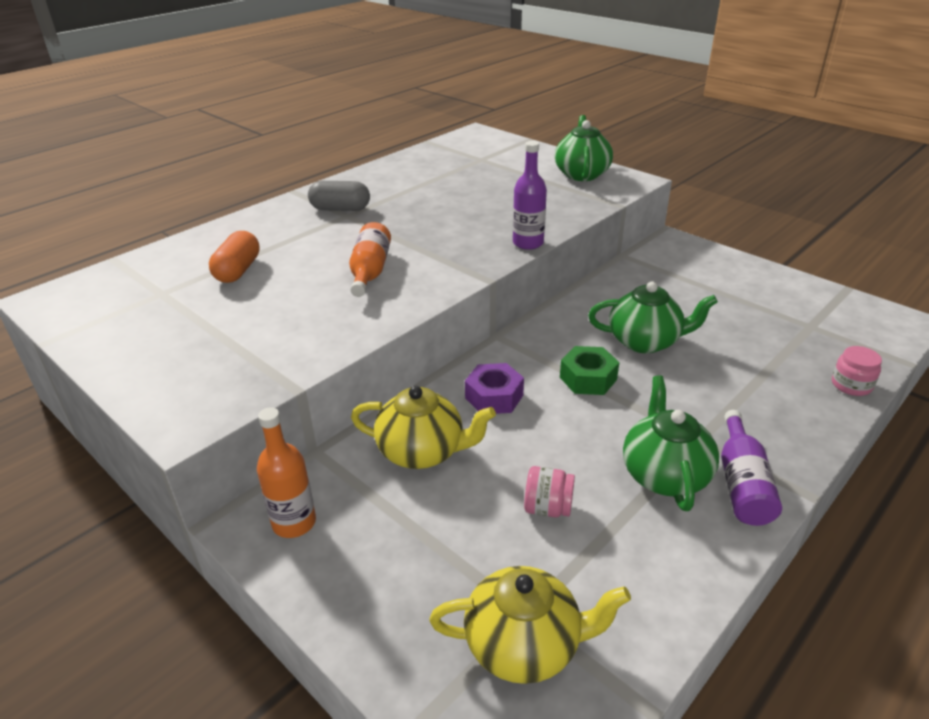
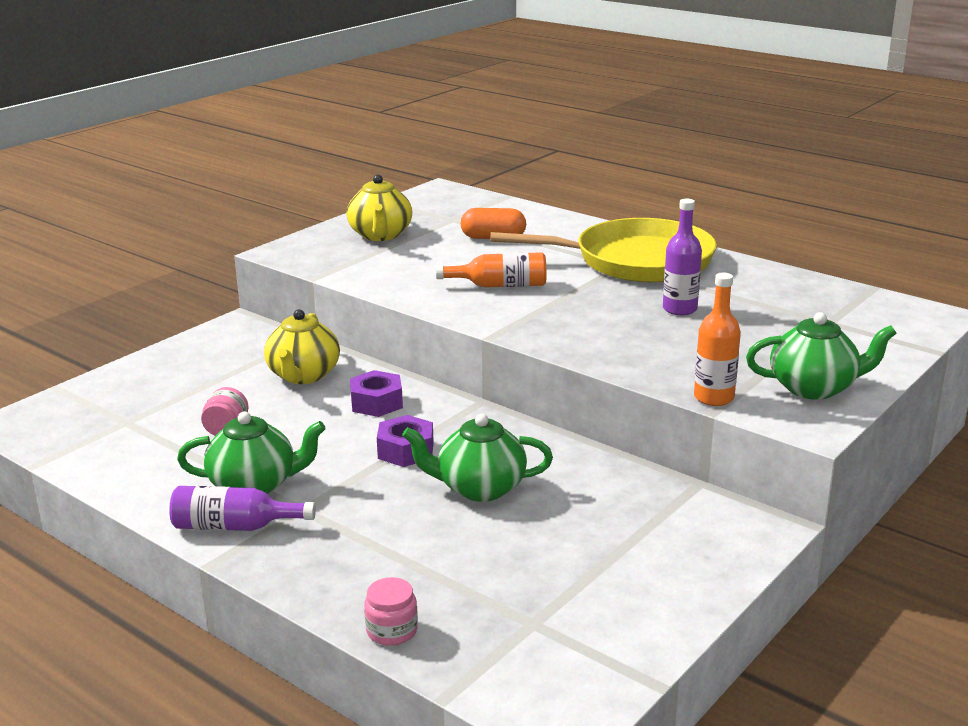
camera: 85 degrees right, 10 degrees down
orange bottle [257,407,316,538] -> orange bottle moved to [694,273,741,406]
grey capsule [308,181,370,211] -> yellow pan [490,218,717,283]
yellow teapot [429,566,631,684] -> yellow teapot moved to [347,175,412,241]
purple bottle [513,141,547,250] -> purple bottle moved to [663,198,702,315]
green nut [560,346,619,395] -> purple nut [377,415,434,467]
green teapot [588,282,718,353] -> green teapot turned 90 degrees clockwise [402,414,553,502]

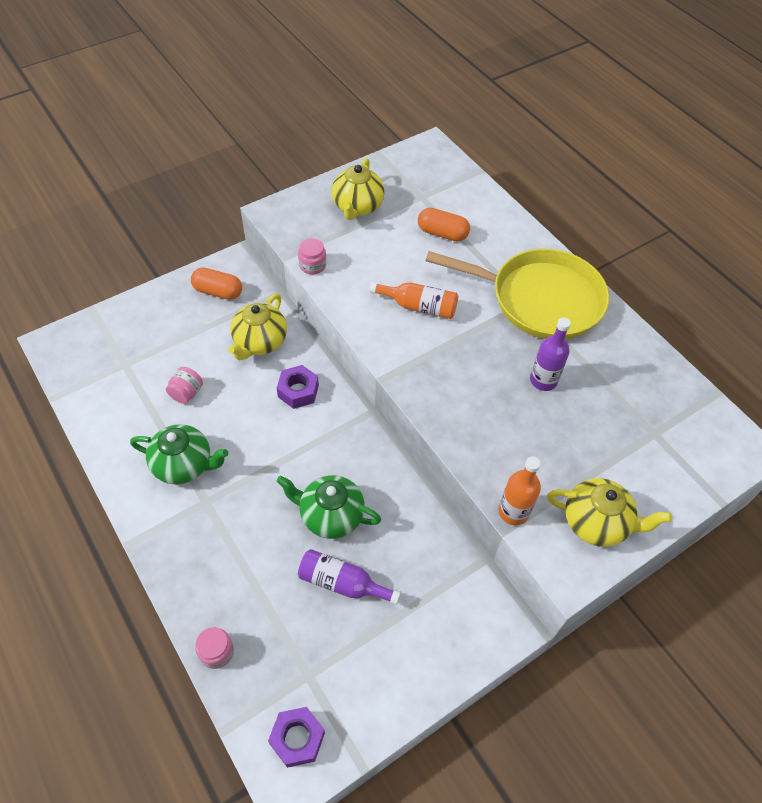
camera: 15 degrees right, 30 degrees up
purple bottle [169,486,316,531] -> purple bottle moved to [298,549,401,605]
purple nut [377,415,434,467] -> purple nut moved to [268,707,325,768]
green teapot [746,312,897,400] -> yellow teapot [547,478,672,547]
none -> orange capsule [191,268,242,300]
none -> pink jar [298,238,326,274]

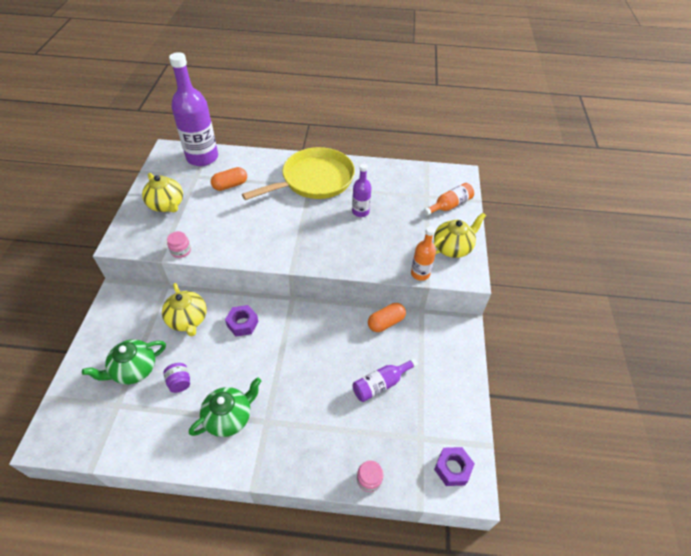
camera: 50 degrees left, 5 degrees down
pink jar [166,367,203,404] -> purple jar [163,363,190,393]
orange capsule [191,268,242,300] -> orange capsule moved to [368,303,406,332]
green teapot [276,475,381,539] -> green teapot moved to [82,340,166,384]
orange bottle [370,282,458,319] -> orange bottle moved to [424,183,474,216]
none -> purple bottle [169,52,218,166]

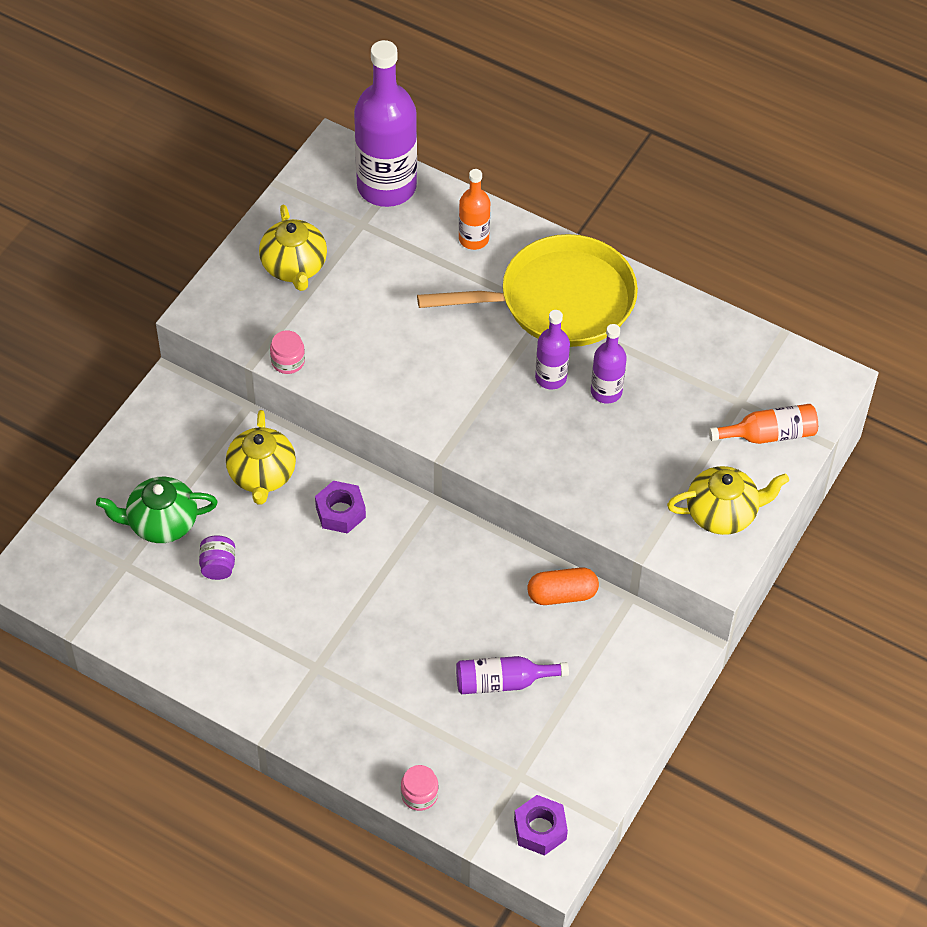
camera: 25 degrees right, 5 degrees up
green teapot [189,377,261,437] -> none
orange capsule [211,167,247,191] -> none
orange bottle [411,226,436,281] -> orange bottle moved to [459,169,490,250]
none -> purple bottle [535,310,570,389]

